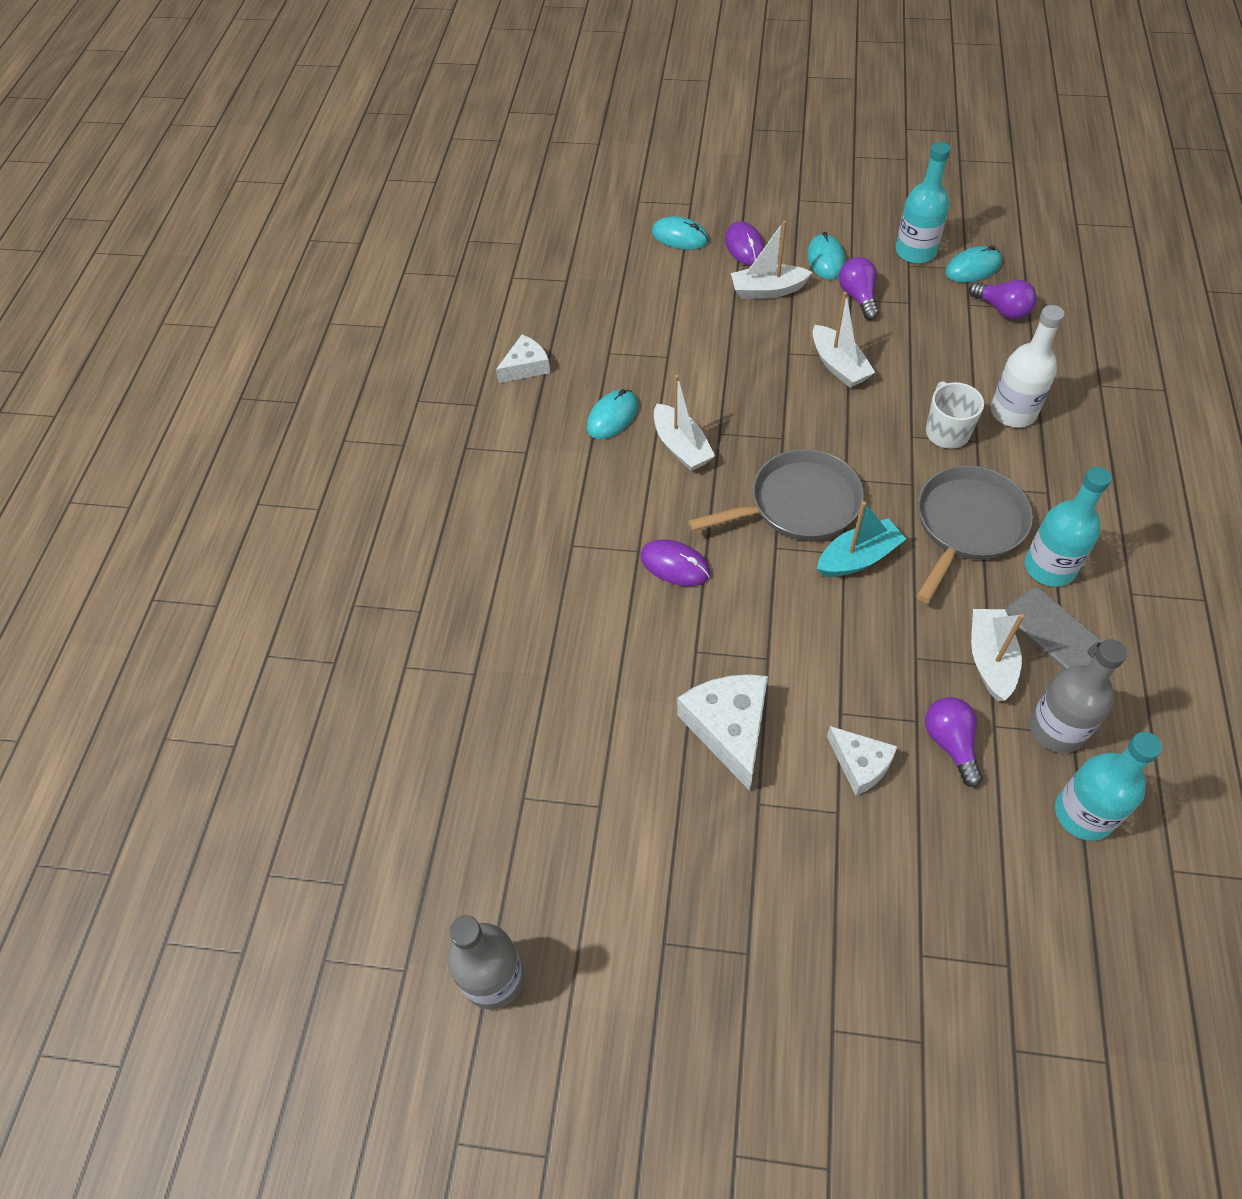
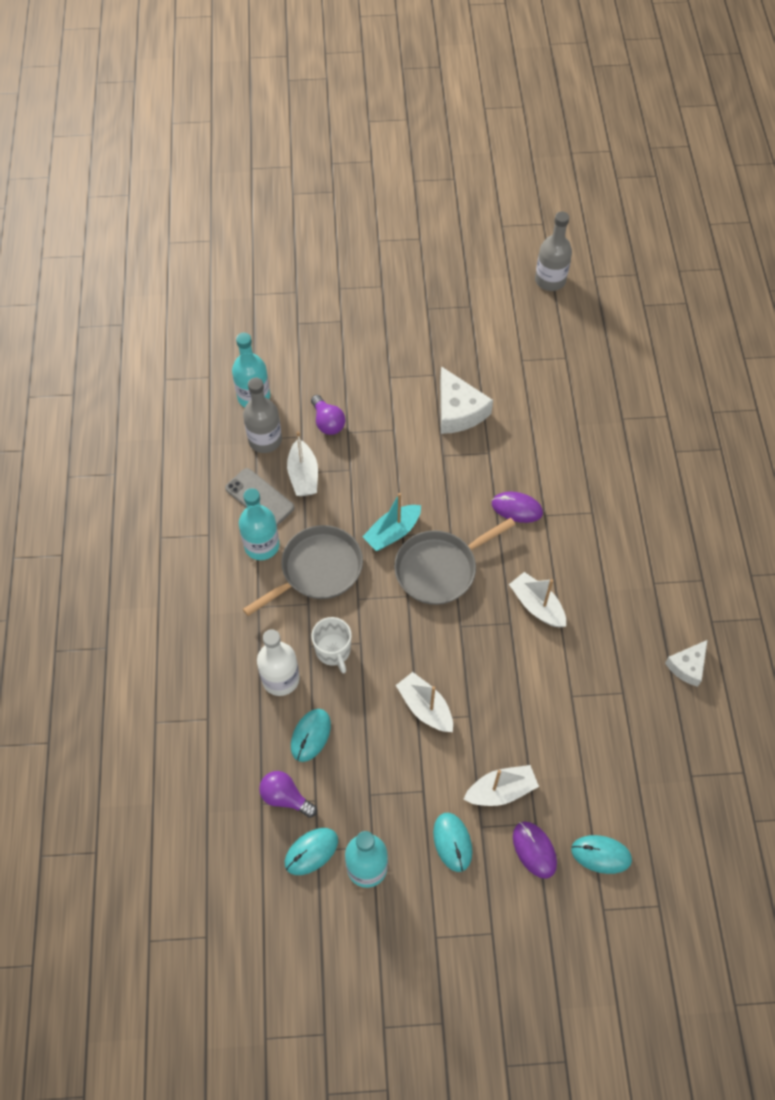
camera: 165 degrees right, 5 degrees up
turquoise mouse [587,389,638,439] -> turquoise mouse moved to [291,709,331,762]
white cheese [827,726,898,796] -> none
purple light bulb [839,257,879,320] -> none
grey pan [916,465,1033,603] -> grey pan turned 150 degrees counterclockwise [243,525,363,616]

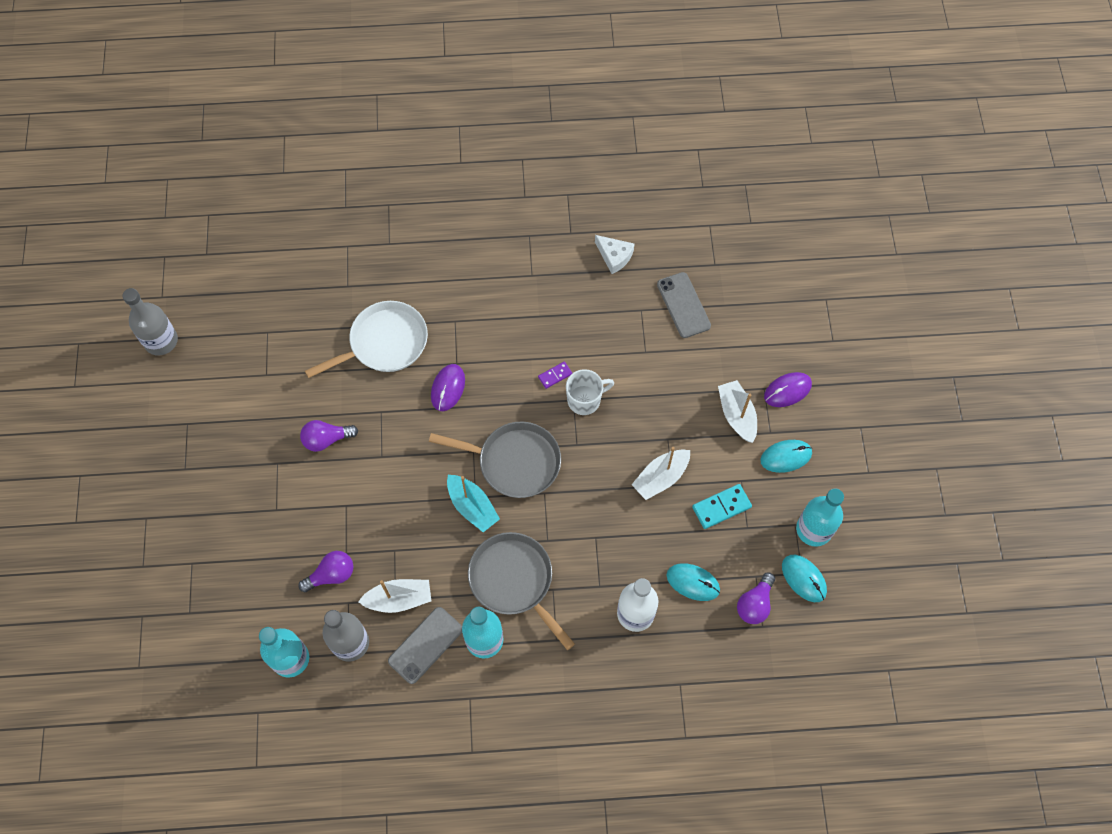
camera: 90 degrees left, 5 degrees up
white mug [312,617,352,674] -> white mug moved to [566,369,614,415]
grey pan [394,518,516,605] -> grey pan turned 45 degrees counterclockwise [429,422,561,498]
white cheese [440,366,493,434] -> purple light bulb [300,420,358,452]
white boat [509,572,566,628] -> purple domino [538,362,572,389]
turquoise mouse [571,835,632,874] -> none
none -> white pan [305,301,428,378]
none -> grey phone [657,272,711,338]
none -> turquoise domino [692,484,752,529]

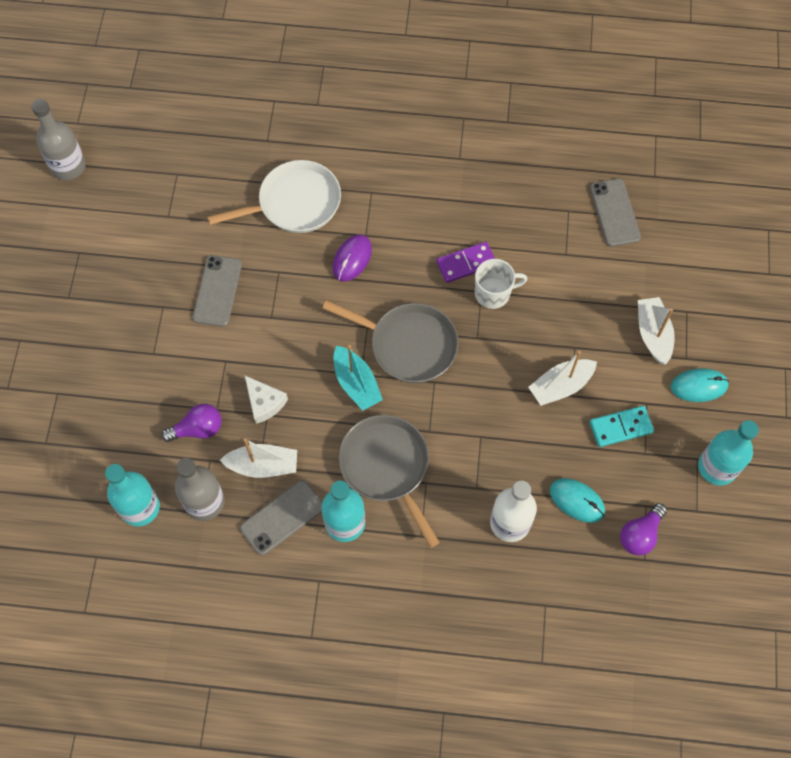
camera: 10 degrees right, 0 degrees up
purple light bulb [300,420,358,452] -> grey phone [193,255,242,327]
purple domino [538,362,572,389] -> purple domino [436,242,495,283], size x1.65
white cheese [595,235,634,274] -> white cheese moved to [245,376,288,424]
purple mouse [764,372,812,407] -> none
turquoise mouse [782,555,827,602] -> none

